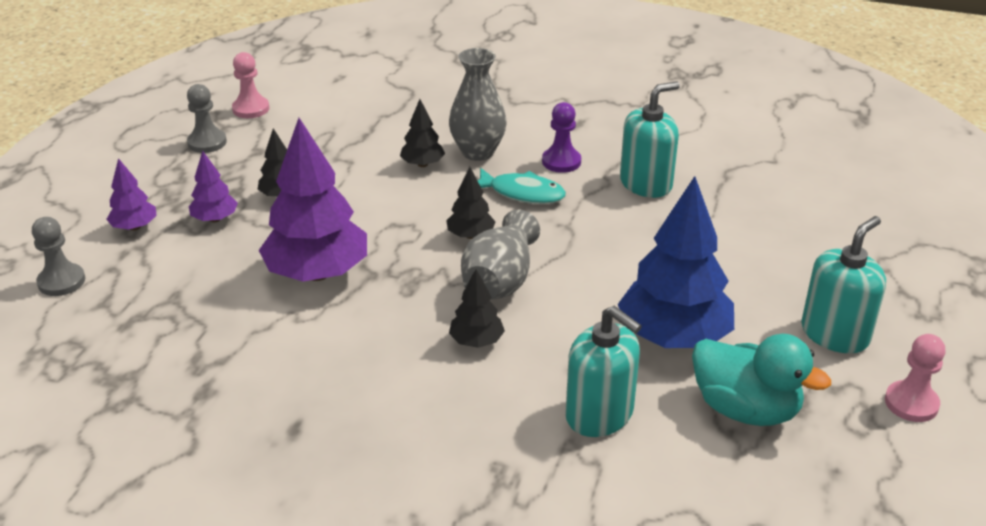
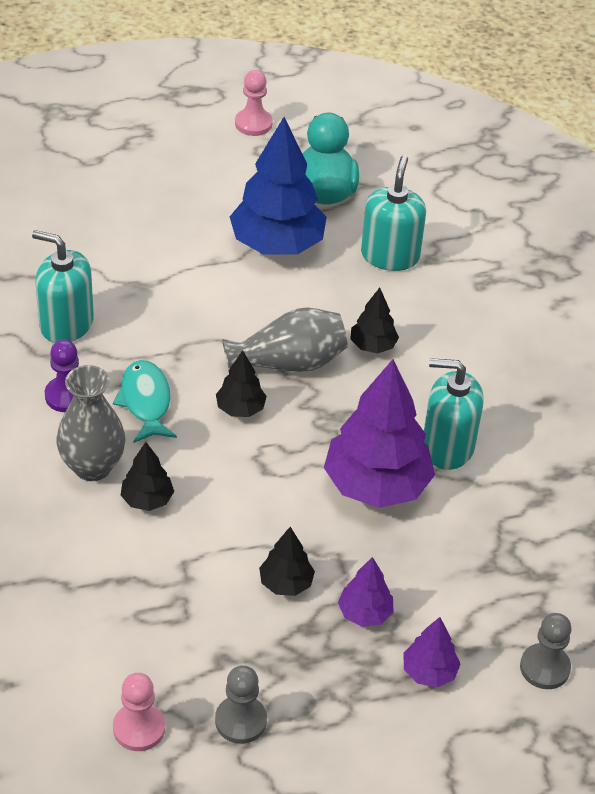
camera: 125 degrees left, 10 degrees up
turquoise soap dispenser [801,216,886,353] -> turquoise soap dispenser moved to [424,358,484,470]

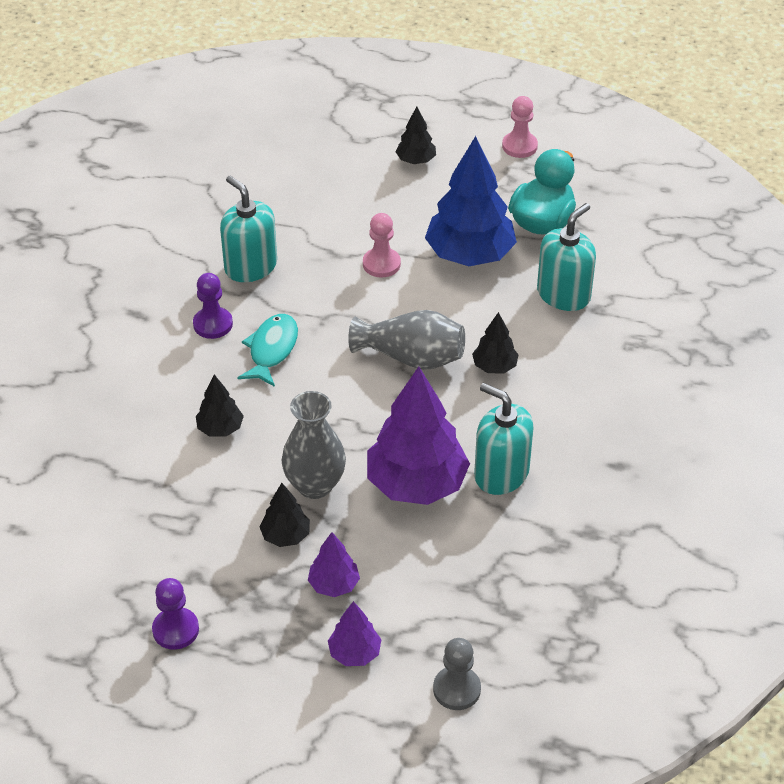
camera: 30 degrees right, 0 degrees up
grey vase [56,365,126,481] -> grey vase moved to [282,391,346,499]
pink pawn [113,673,165,751] -> pink pawn moved to [363,213,401,278]
grey pawn [215,665,267,744] -> purple pawn [152,578,199,650]
black tree [216,350,267,417] -> black tree moved to [395,106,436,164]

